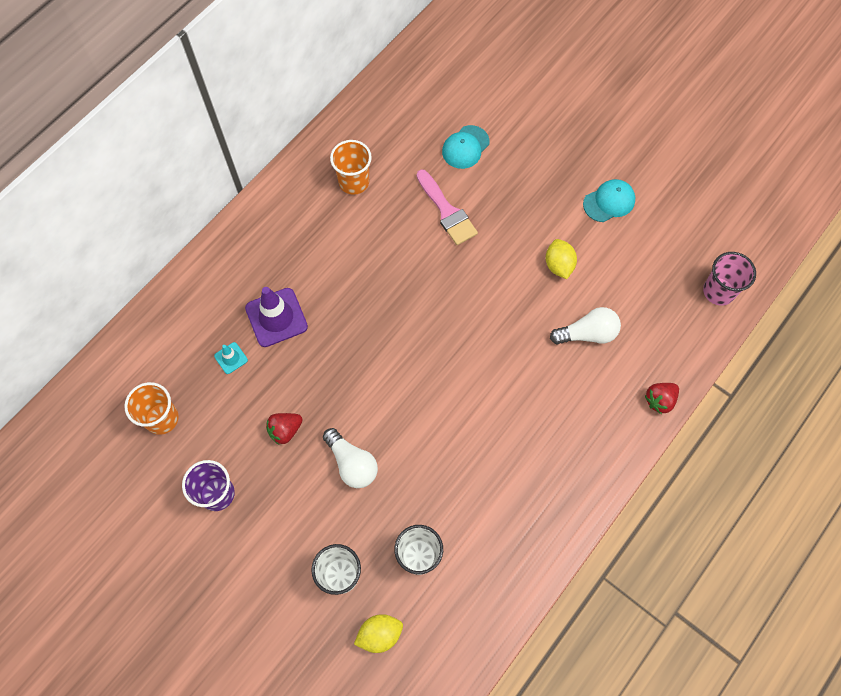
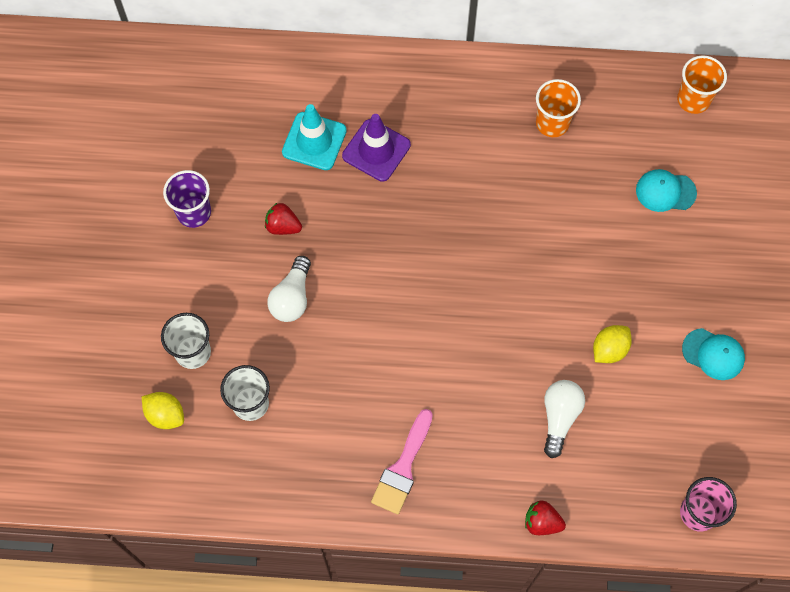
camera: 55 degrees right, 0 degrees up
orange cup [125,382,179,435] -> orange cup moved to [677,55,727,114]
turquoise traffic cone [214,342,248,374] -> turquoise traffic cone [282,104,347,170], size x2.01
pink brush [417,169,478,245] -> pink brush moved to [371,409,433,514]
white light bulb [550,307,621,344] -> white light bulb turned 120 degrees counterclockwise [544,380,585,458]

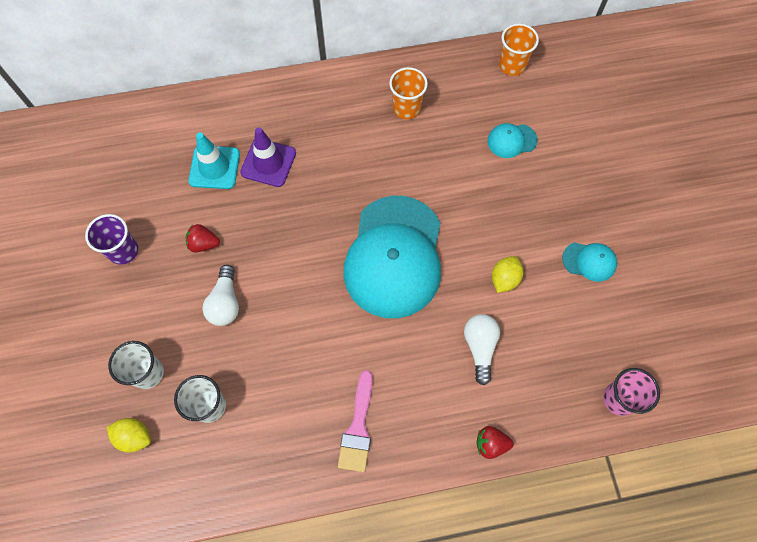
camera: 15 degrees left, 0 degrees up
none -> turquoise cap [343,196,441,318]

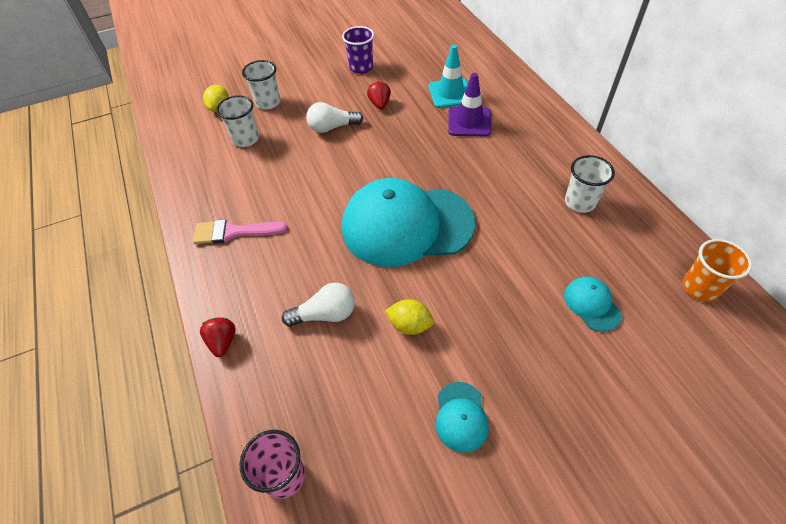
camera: 80 degrees right, 15 degrees down
orange cup [389,67,428,119] -> white cup [565,155,615,213]

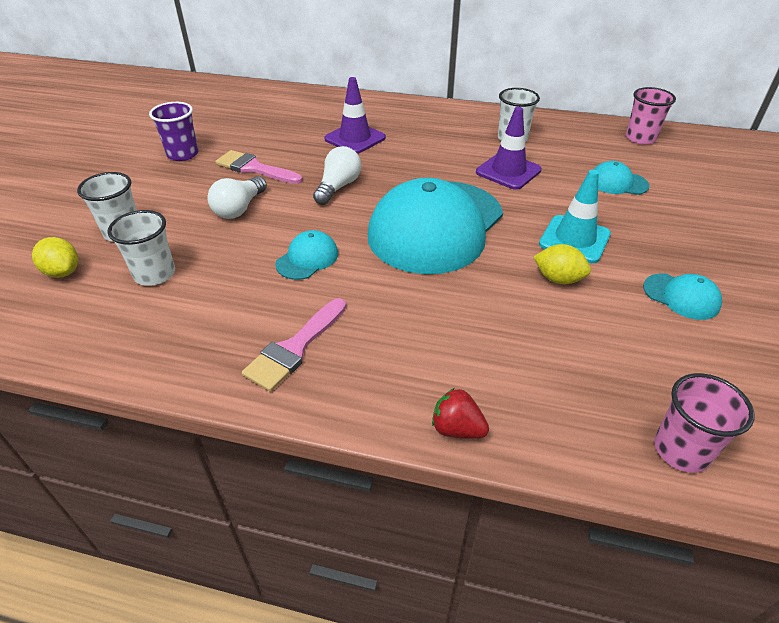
camera: 55 degrees left, 10 degrees down
white light bulb [282,283,355,327] -> white light bulb moved to [313,146,361,205]
red strawberry [367,81,391,109] -> pink brush [215,150,302,184]
yellow lemon [385,299,434,335] -> yellow lemon turned 60 degrees clockwise [533,244,591,284]
turquoise traffic cone [428,45,468,108] -> turquoise traffic cone moved to [539,170,611,263]
orange cup [683,239,752,302] -> pink cup [626,87,676,145]
none -> turquoise cap [275,230,338,280]
none -> purple traffic cone [476,107,542,190]

